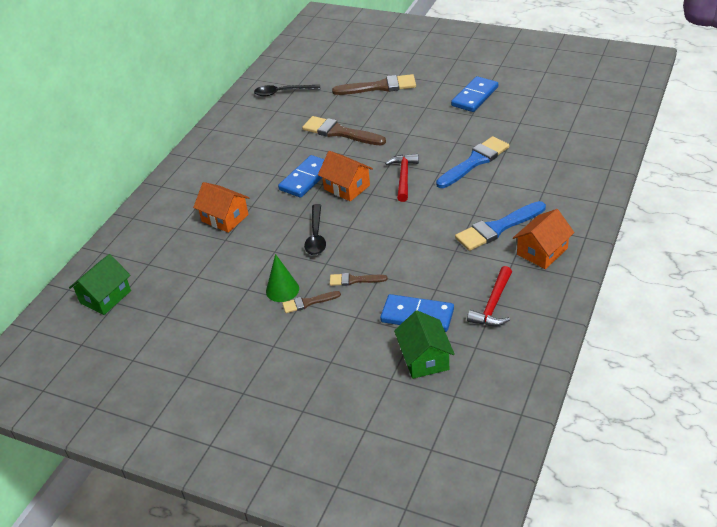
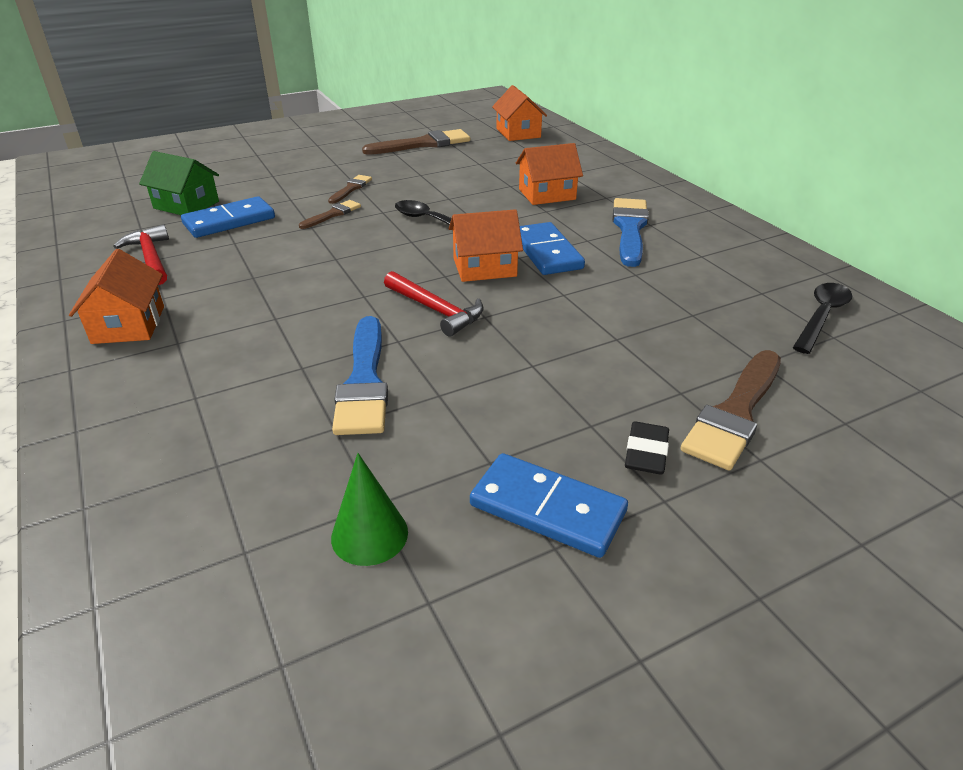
camera: 125 degrees right, 5 degrees down
green house [69,254,131,315] -> orange house [492,85,547,141]
green cone [266,254,299,302] -> green cone moved to [331,453,408,566]
brown brush [302,116,386,145] -> brown brush moved to [362,129,470,155]
blue domino [451,76,498,112] -> blue domino turned 45 degrees counterclockwise [470,453,628,558]
blue brush [455,201,546,251] -> blue brush moved to [613,198,649,267]
none -> black eraser [625,421,669,474]

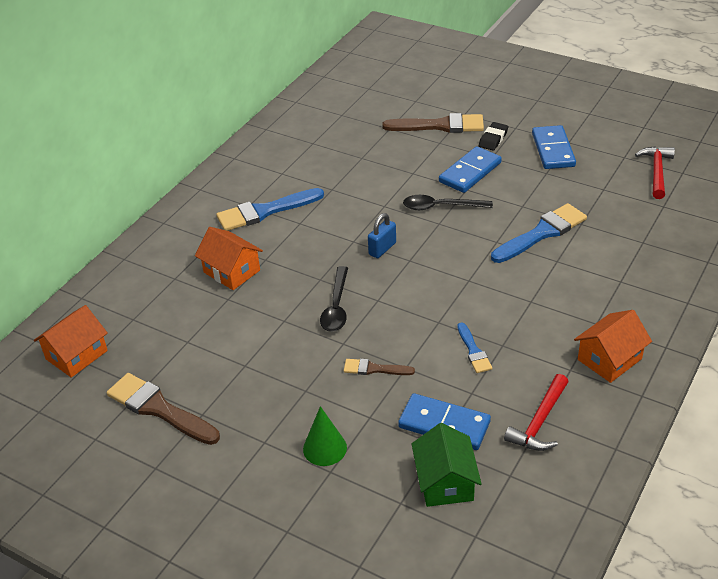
camera: 120 degrees left, 5 degrees up
brown brush [328,175,372,204] -> none
green cone [331,453,408,566] -> green cone moved to [303,406,347,466]
red hammer [384,271,484,337] -> red hammer moved to [635,146,675,199]
orange house [449,209,523,282] -> blue padlock [368,213,396,258]
blue domino [520,222,585,275] -> blue domino moved to [439,146,502,193]
black eraser [625,421,669,474] -> black eraser turned 45 degrees counterclockwise [479,122,508,150]
black spoon [793,283,852,354] -> black spoon moved to [403,195,493,210]
none -> blue brush [457,322,492,373]

